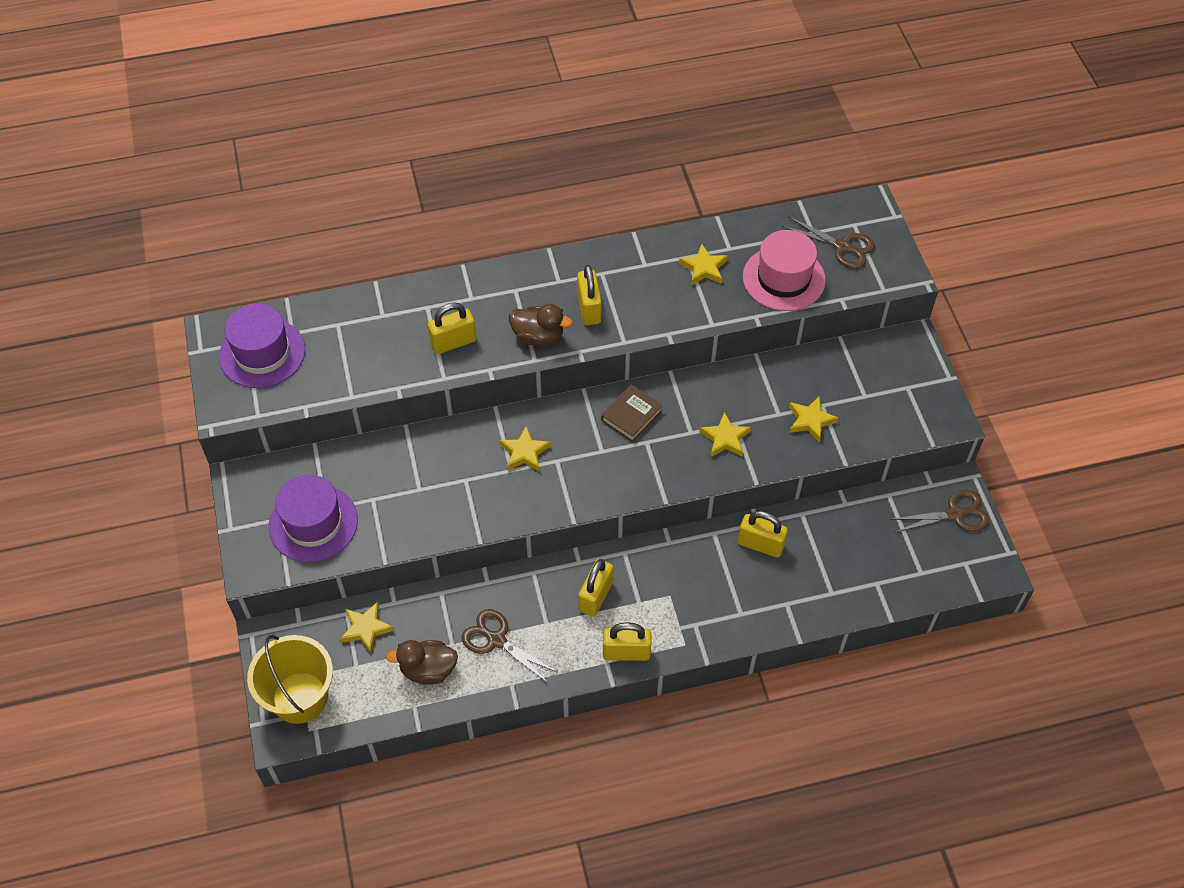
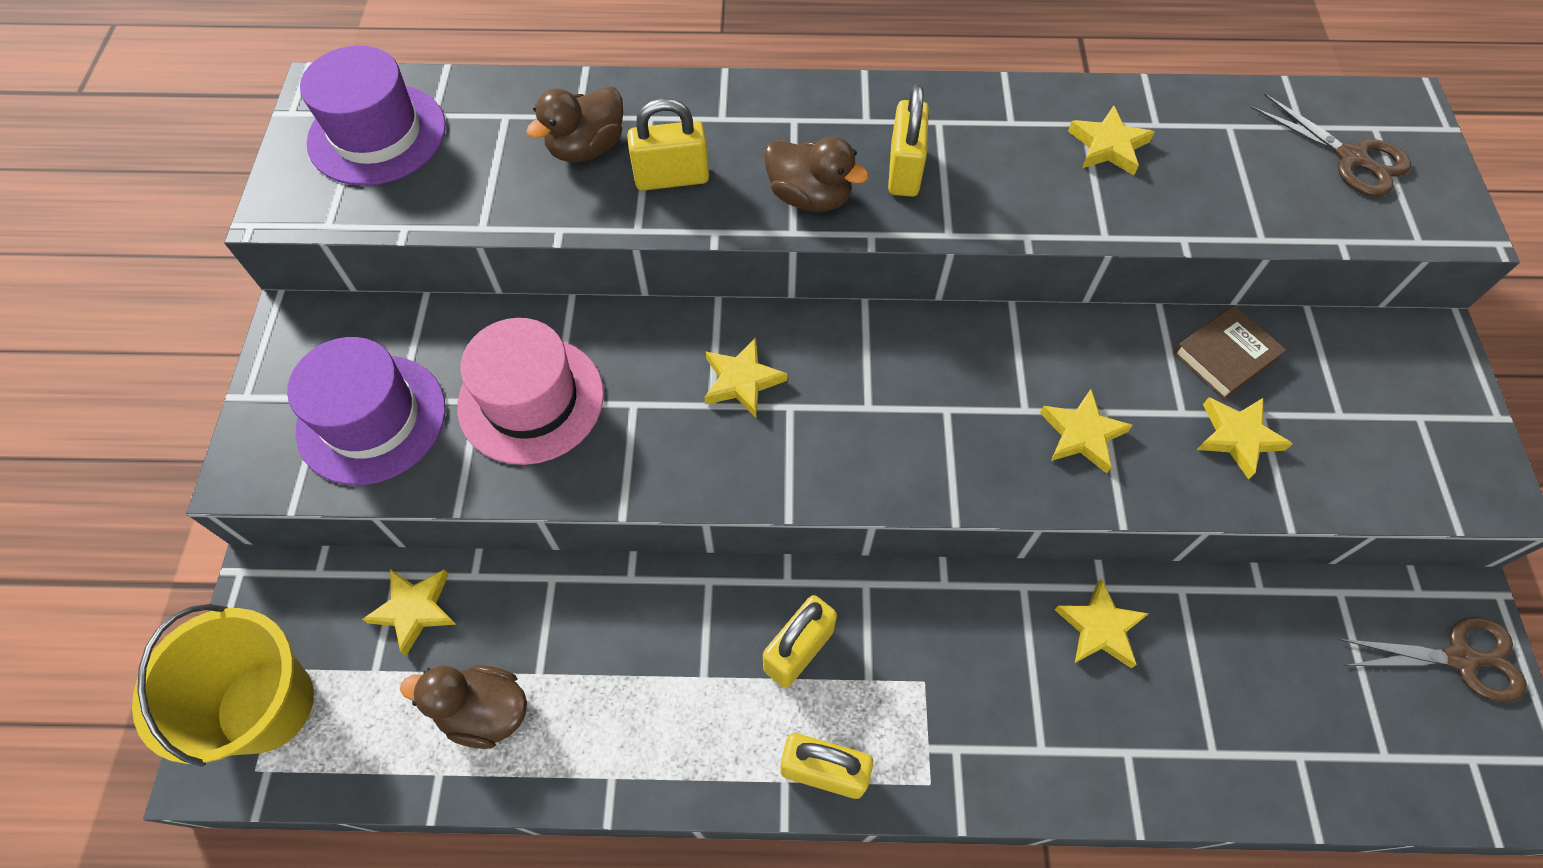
camera: 15 degrees right, 5 degrees up
brown scissors [461,609,557,684] -> none
brown book [601,385,663,442] -> brown book moved to [1173,305,1286,400]
yellow padlock [738,511,788,558] -> yellow star [1055,578,1149,668]
pink hat [743,230,826,311] -> pink hat moved to [457,318,604,465]
none -> brown duck [526,86,623,162]

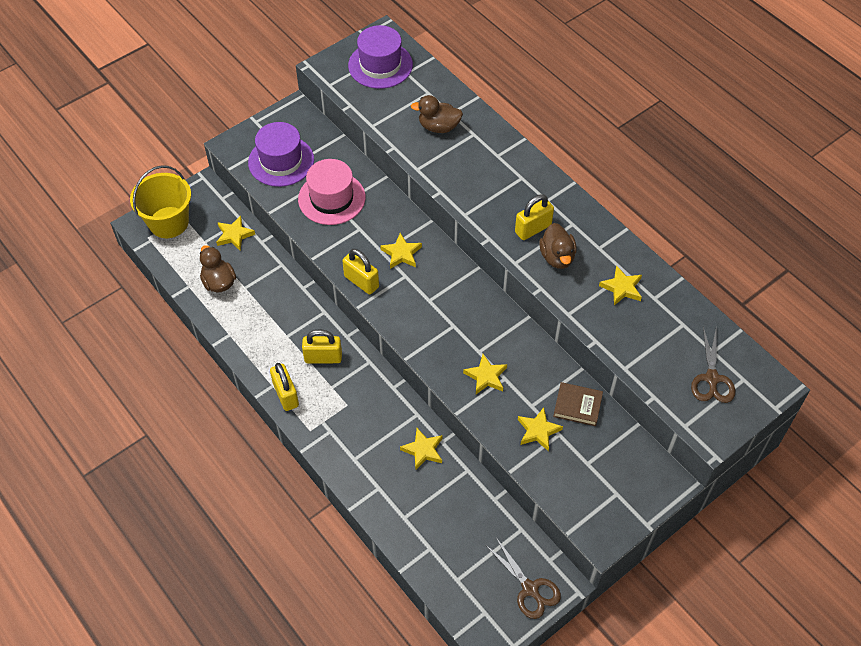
camera: 50 degrees right, 5 degrees down
yellow padlock [627,98,709,191] -> yellow padlock moved to [342,249,379,295]
brown duck [764,136,869,212] -> brown duck moved to [539,223,577,269]

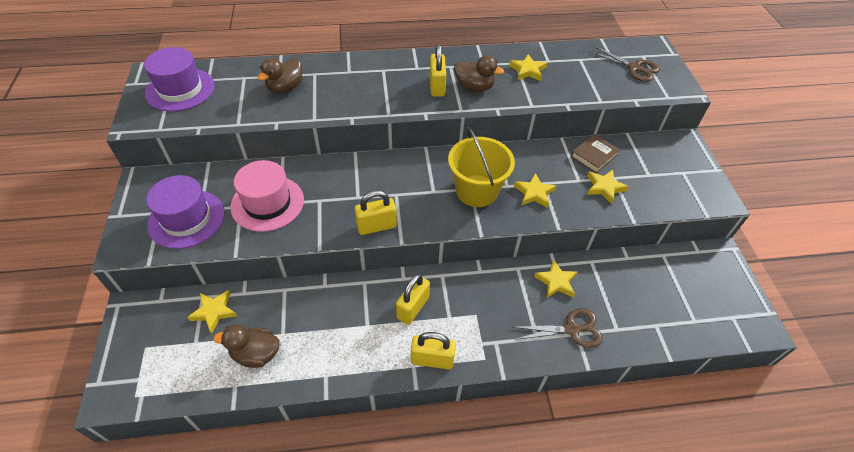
camera: 60 degrees left, 5 degrees down
yellow bucket [130,165,191,238] -> yellow bucket moved to [448,127,515,207]
yellow star [380,233,422,269] -> none
brown scissors [487,539,561,619] -> brown scissors moved to [513,308,603,348]

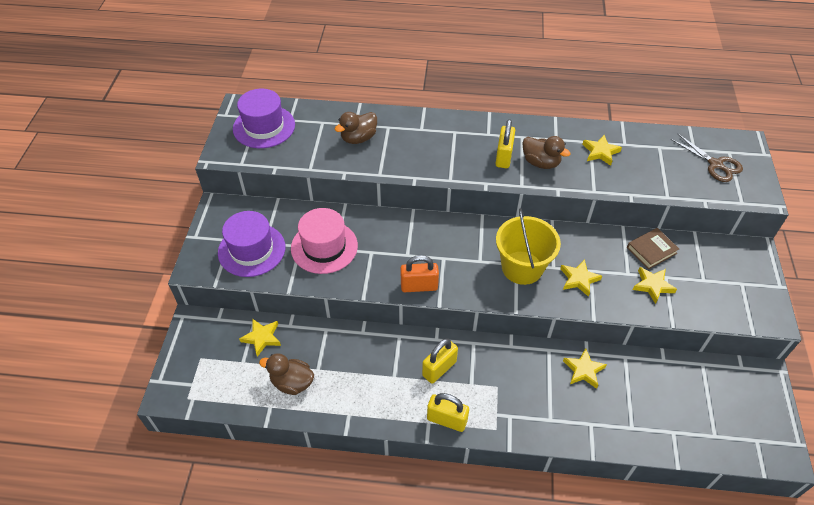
camera: 15 degrees right, 0 degrees up
yellow padlock [355,190,397,235] -> orange padlock [401,255,439,292]
brown scissors [513,308,603,348] -> none

